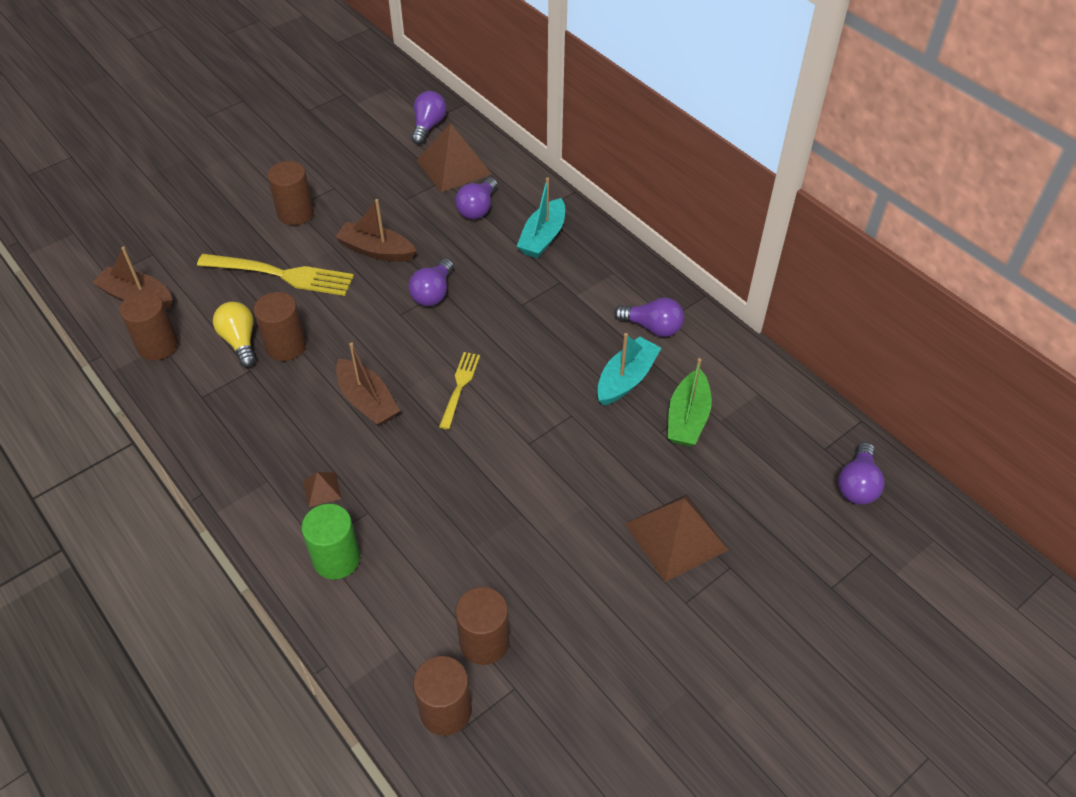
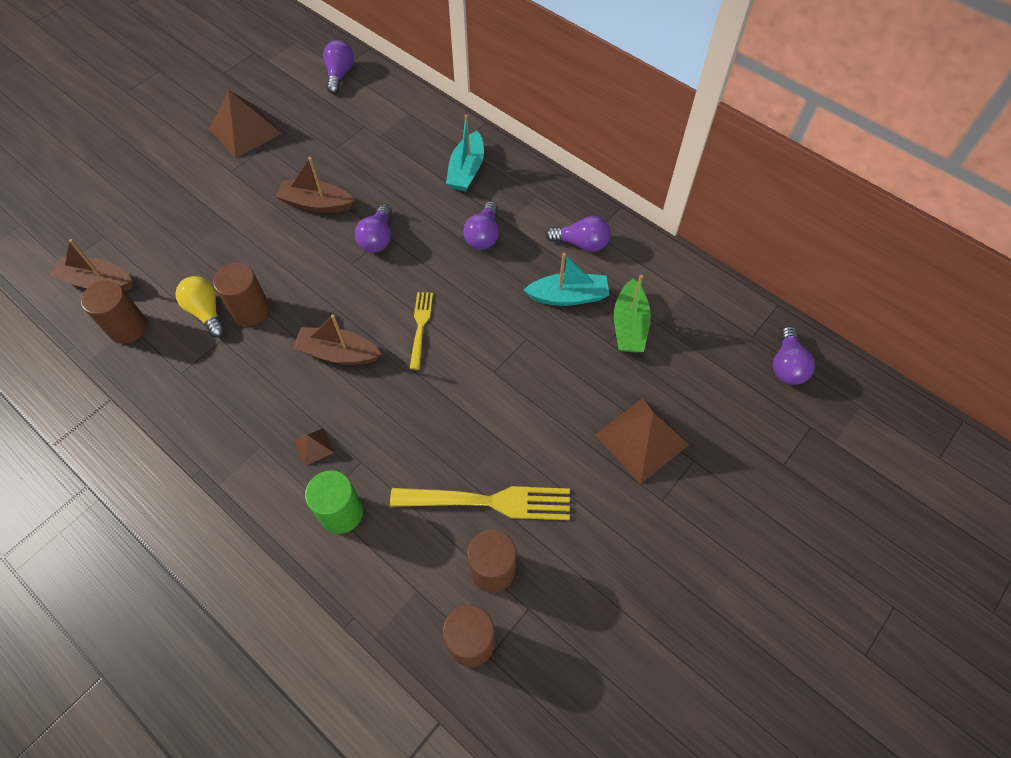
camera: 10 degrees left, 10 degrees up
yellow fork [197,254,354,296] -> yellow fork moved to [390,486,570,520]
brown cylinder [267,161,314,225] -> none
brown boat [336,342,400,427] -> brown boat turned 150 degrees clockwise [293,314,381,365]
brown pyramid [417,123,492,193] -> brown pyramid moved to [209,90,282,158]
purple light bulb [455,178,498,219] -> purple light bulb moved to [463,201,499,250]
turquoise boat [597,333,661,406] -> turquoise boat turned 60 degrees clockwise [524,253,609,306]

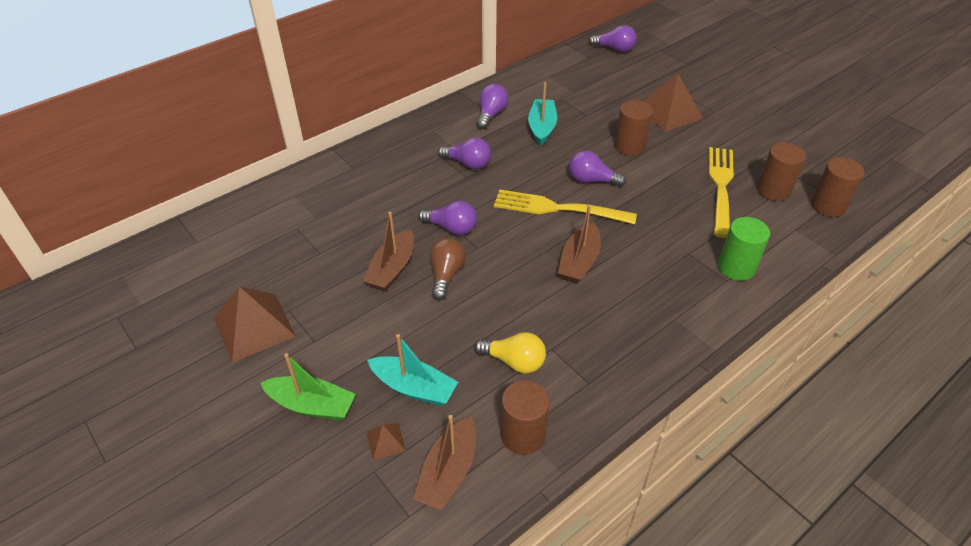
camera: 80 degrees left, 15 degrees down
yellow light bulb [175,276,225,337] -> yellow light bulb turned 135 degrees counterclockwise [474,332,546,374]
brown cylinder [213,263,270,326] -> brown cylinder moved to [615,100,653,156]
brown pyramid [295,428,334,466] -> brown pyramid moved to [367,423,406,460]
purple light bulb [323,40,354,94] -> purple light bulb moved to [569,151,626,187]
yellow fork [410,292,433,370] -> yellow fork [494,189,637,224], size x1.76
turquoise boat [446,114,484,191] -> turquoise boat moved to [367,334,458,406]
green boat [614,275,651,352] -> green boat moved to [261,353,356,421]
none -> brown light bulb [430,238,466,300]

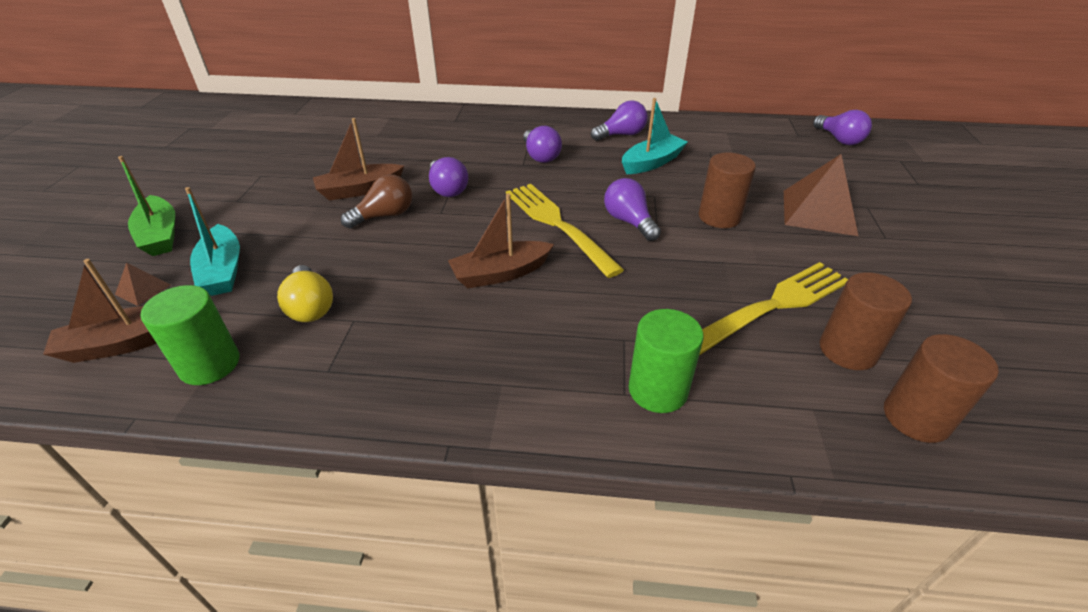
camera: 45 degrees right, 5 degrees down
brown pyramid [214,286,296,363] -> none
brown cylinder [501,380,550,455] -> green cylinder [141,285,239,385]

